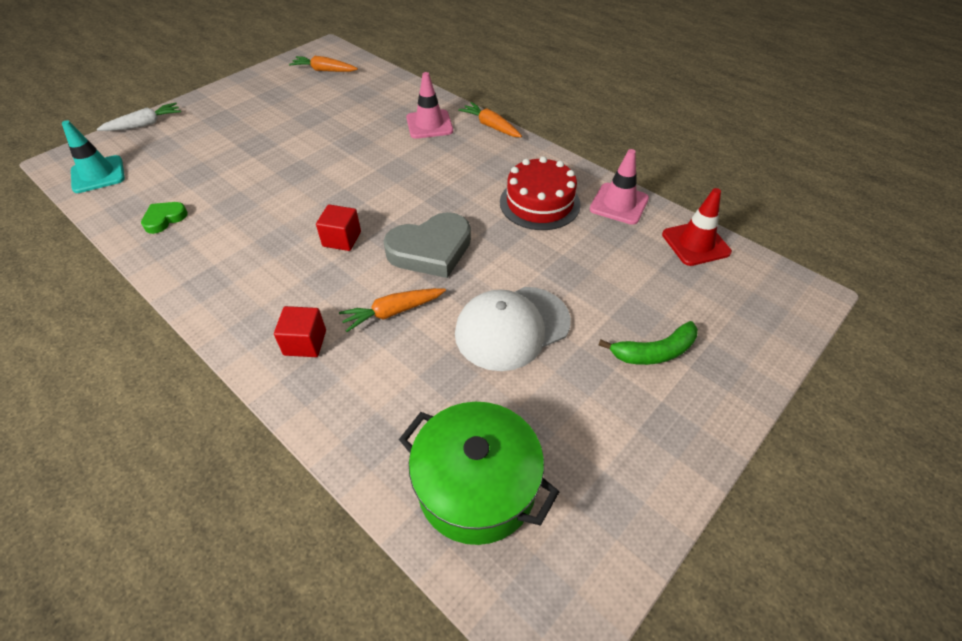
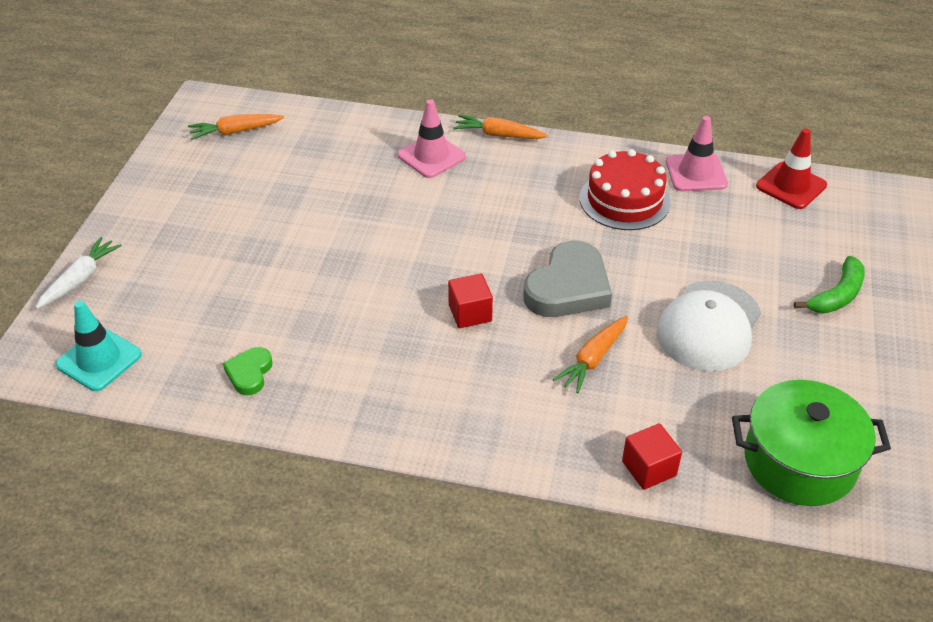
camera: 30 degrees left, 5 degrees down
red cube [274,306,326,357] -> red cube moved to [622,423,682,490]

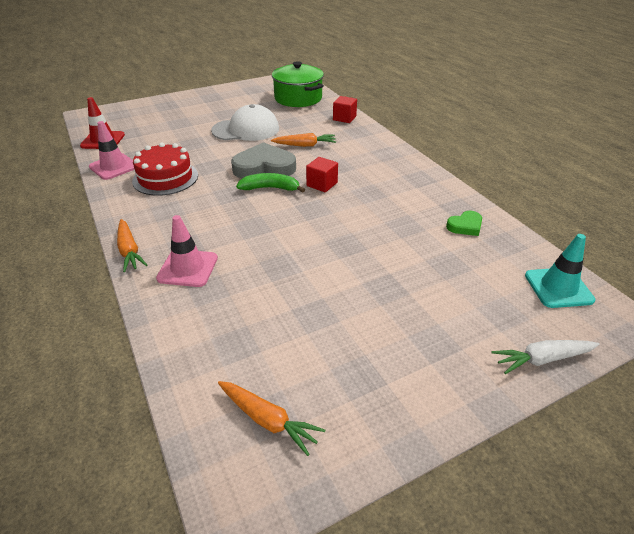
camera: 130 degrees left, 5 degrees down
green banana [794,256,865,313] -> green banana moved to [236,173,305,193]

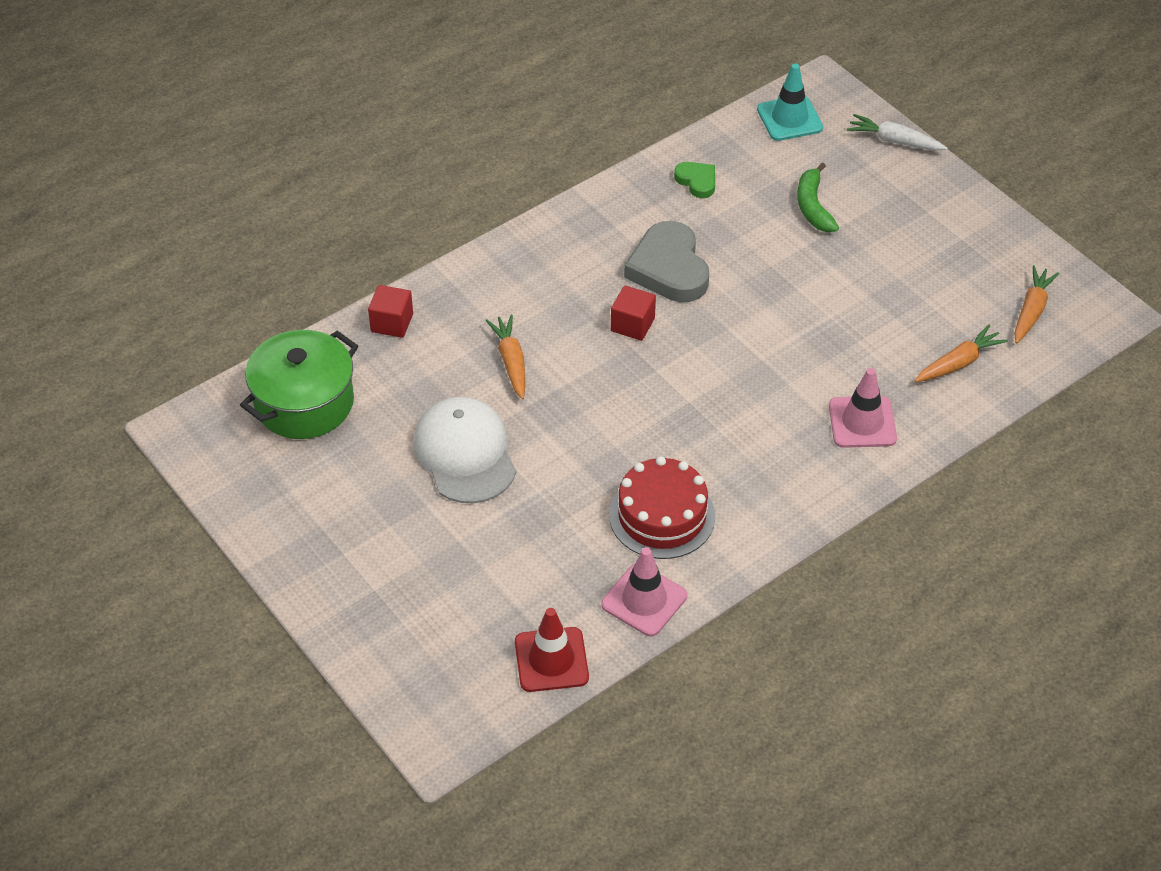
camera: 100 degrees left, 10 degrees up
orange carrot [117,219,147,272] -> orange carrot moved to [914,324,1008,382]
grey heart [231,142,296,178] -> grey heart moved to [624,221,709,302]
green banana [236,173,305,193] -> green banana moved to [797,162,839,232]
white carrot [491,340,600,374] -> white carrot turned 135 degrees clockwise [847,114,947,151]

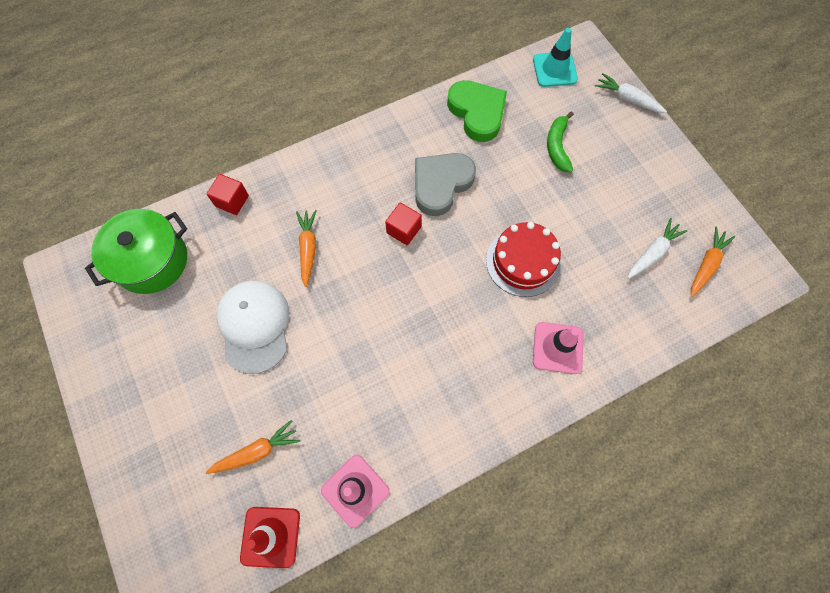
camera: 10 degrees right, 20 degrees up
red cake [609,456,715,559] -> red cake moved to [486,222,561,297]
grey heart [624,221,709,302] -> grey heart turned 45 degrees clockwise [415,153,476,216]
green heart [674,162,715,198] -> green heart [447,80,507,142], size x1.94
orange carrot [914,324,1008,382] -> orange carrot moved to [206,420,300,474]
none -> white carrot [628,218,688,279]

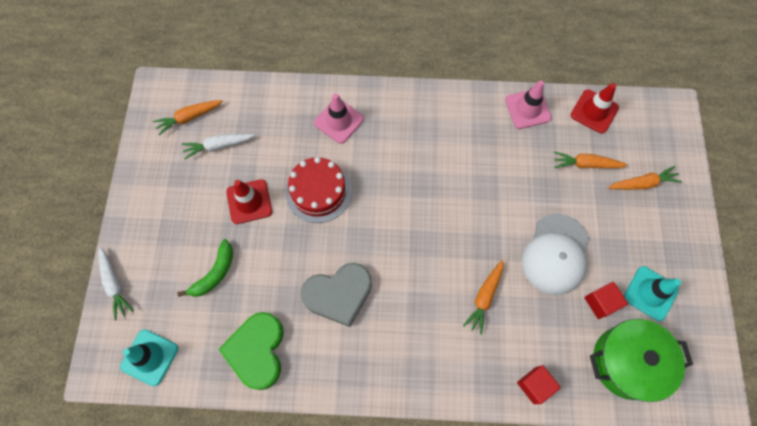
camera: 150 degrees left, 0 degrees up
red cube [385,202,422,245] -> red cube moved to [584,282,628,319]
none -> red traffic cone [226,179,272,224]
none -> orange carrot [608,166,682,190]
none -> turquoise traffic cone [624,266,681,321]

